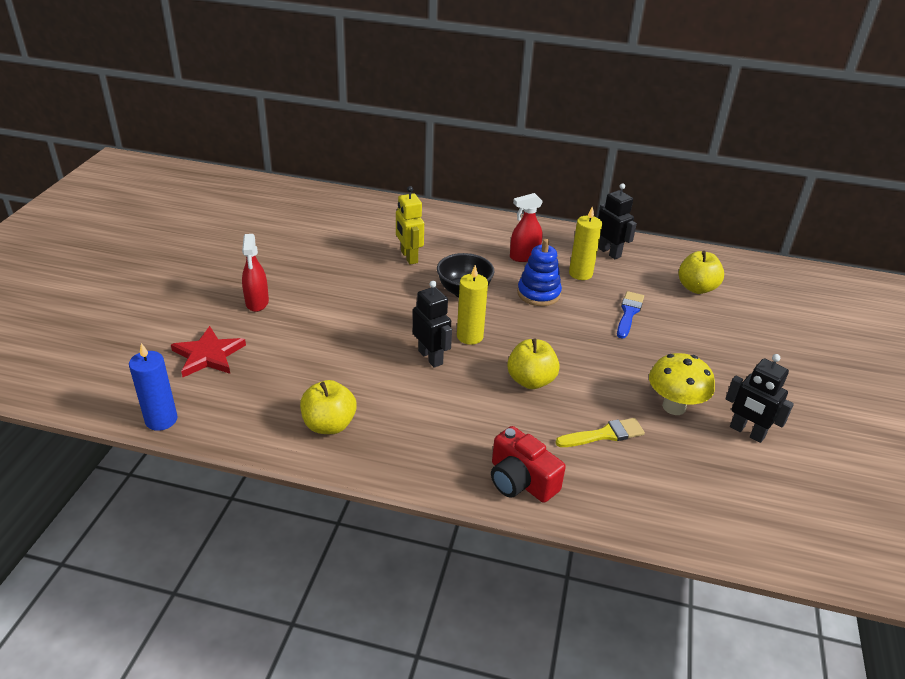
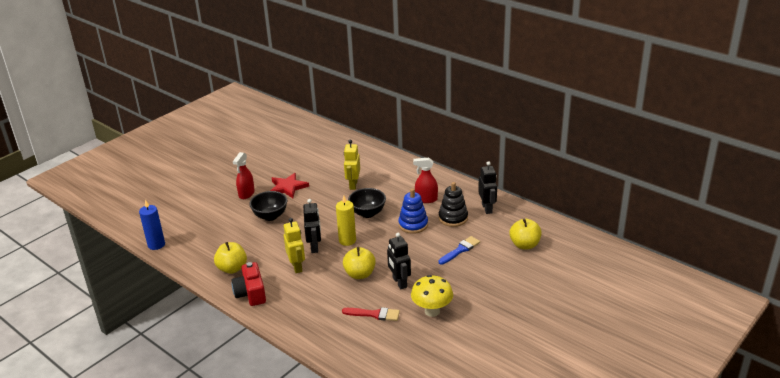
camera: 30 degrees right, 5 degrees down
red star [171,326,246,377] -> red star moved to [270,173,309,198]
red camera [491,426,566,503] -> red camera moved to [232,262,266,306]
yellow brush [555,418,645,447] -> red brush [342,307,400,321]
yellow candle [569,206,602,280] -> black stacking toy [439,182,468,227]
black robot [726,354,794,443] -> black robot moved to [387,233,411,289]
none -> black bowl [249,191,287,221]
none -> yellow robot [284,218,305,273]

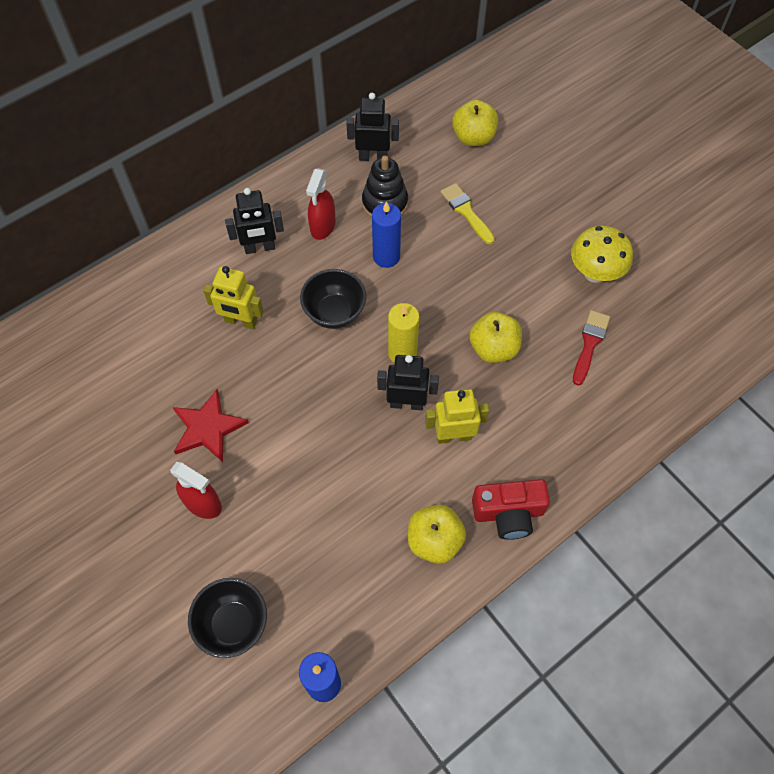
camera: 80 degrees left, 30 degrees up
black bowl [249,191,287,221] -> black bowl moved to [188,578,267,658]
black robot [387,233,411,289] -> black robot moved to [225,188,284,254]
blue stacking toy [398,188,428,234] -> blue candle [372,201,401,268]
blue brush [438,236,480,265] -> yellow brush [441,183,495,244]

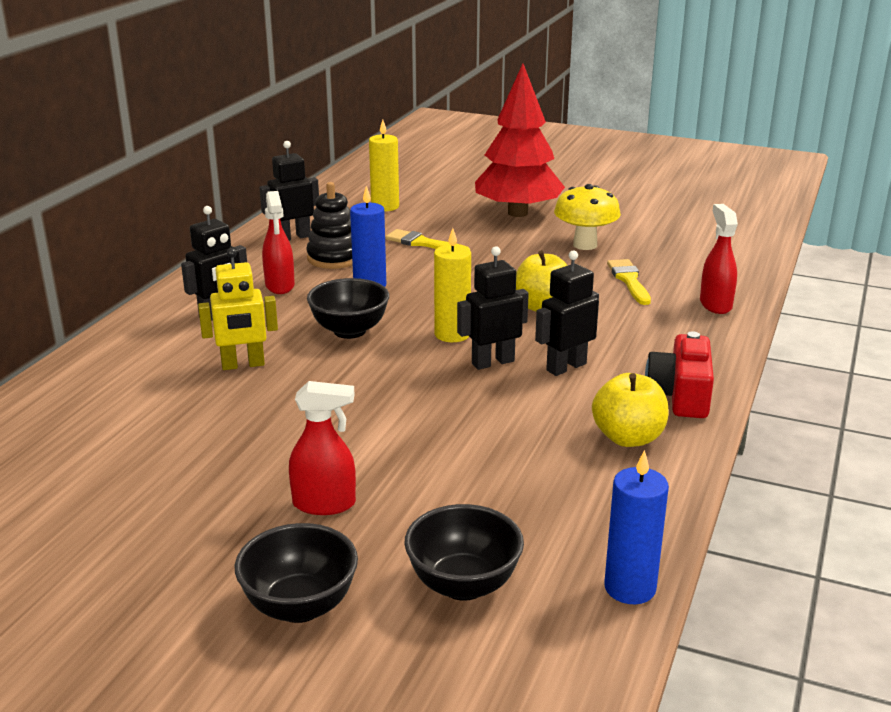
camera: 30 degrees left, 35 degrees down
red star [172,389,249,462] -> none
yellow robot [425,389,489,444] -> black robot [535,250,599,376]
yellow apple [452,100,498,146] -> yellow candle [369,120,399,211]
red camera [472,479,550,540] -> red camera turned 135 degrees clockwise [645,331,714,418]
red brush [573,310,610,386] -> yellow brush [607,259,651,305]
none -> black bowl [235,523,358,623]
none -> red tree [475,64,565,217]
none -> red spray bottle [700,204,738,314]

